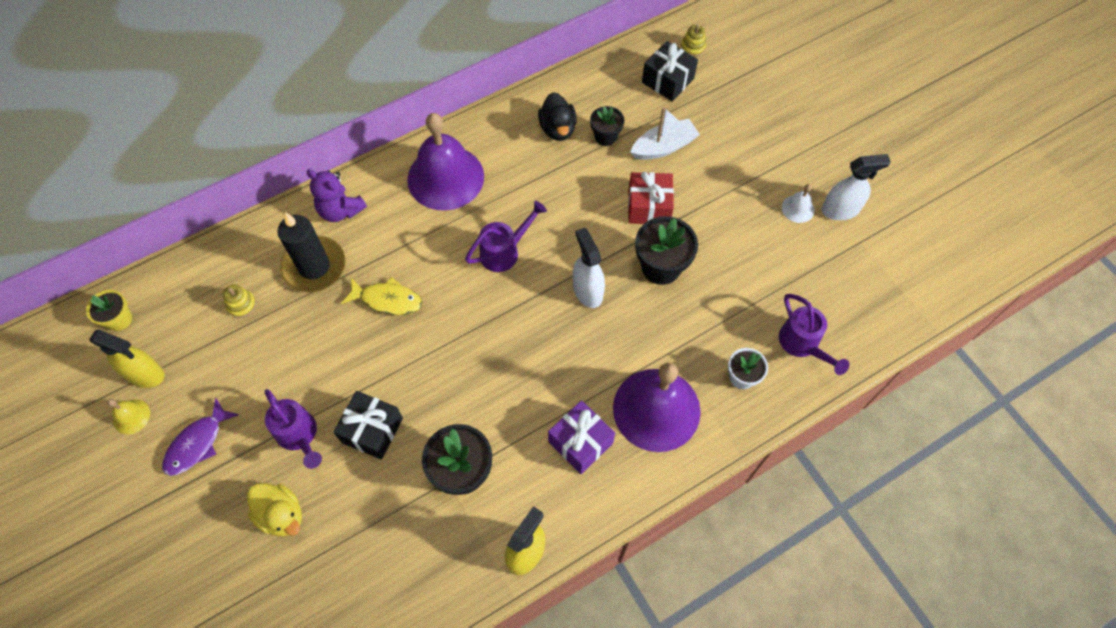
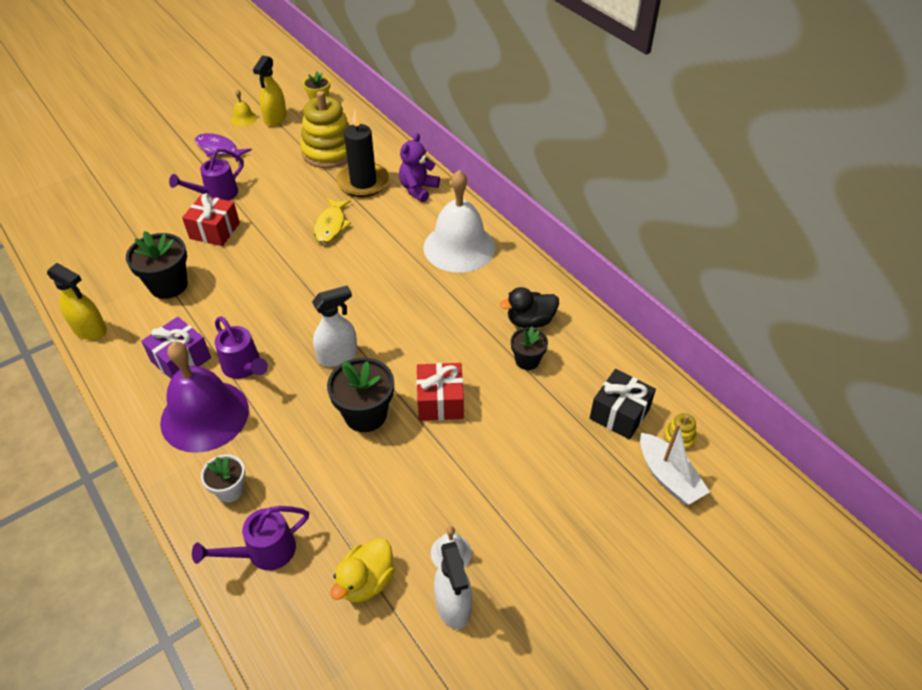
camera: 85 degrees right, 15 degrees down
yellow stacking toy [223,285,256,318] -> yellow stacking toy [300,91,350,168], size x2.45
yellow duck [247,484,302,536] -> yellow duck moved to [330,538,395,602]
black gift [333,391,403,460] -> red gift [182,193,240,246]
purple bell [407,113,484,211] -> white bell [424,170,495,273]
purple watering can [465,201,547,272] -> purple watering can moved to [215,316,268,379]
white boat [631,107,700,160] -> white boat moved to [640,423,710,505]

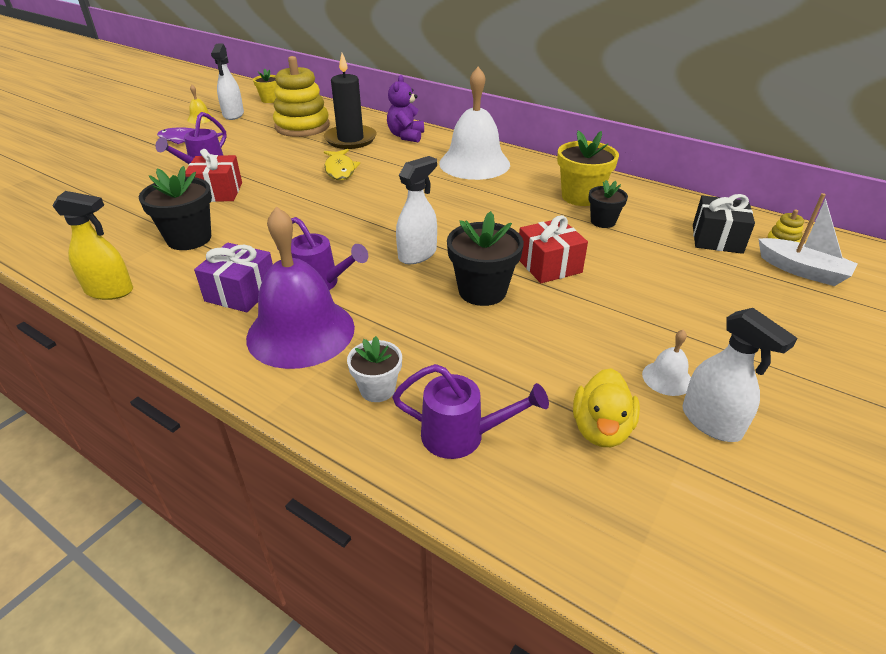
camera: 20 degrees left, 10 degrees down
purple watering can [192,506,309,570] -> purple watering can turned 120 degrees counterclockwise [392,364,549,459]
yellow spray bottle [253,55,287,127] -> white spray bottle [211,44,244,120]
black duck [500,287,559,328] -> yellow flower pot [557,130,619,206]

